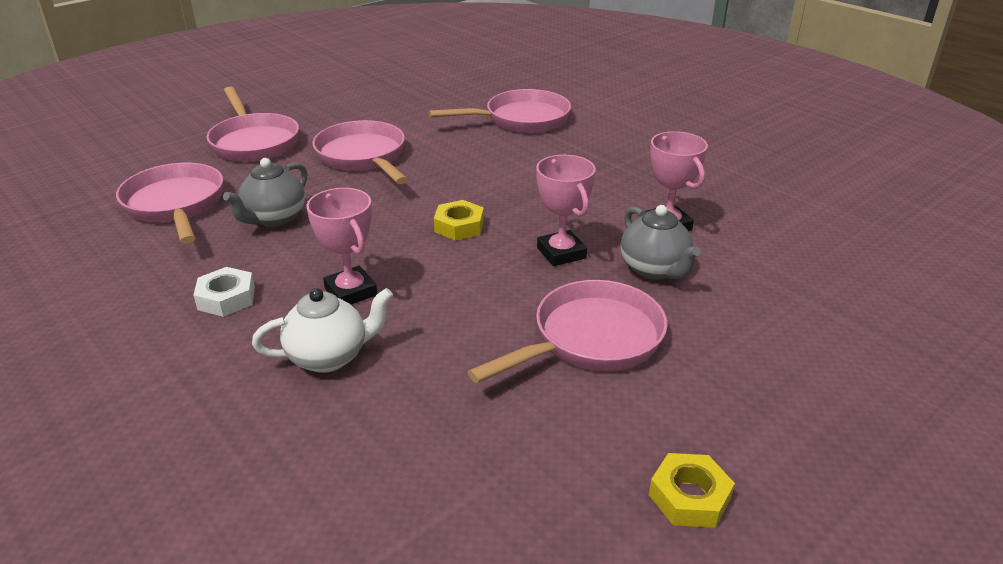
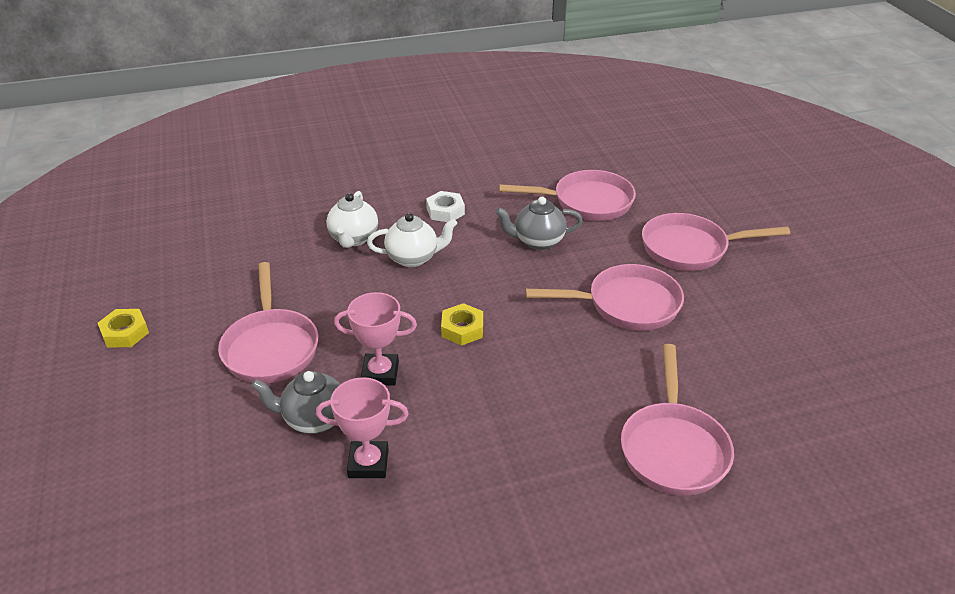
camera: 115 degrees right, 5 degrees up
grey teapot [223,158,308,227] -> grey teapot turned 60 degrees counterclockwise [495,197,583,250]
pink trophy [306,188,377,304] -> white teapot [367,213,457,267]

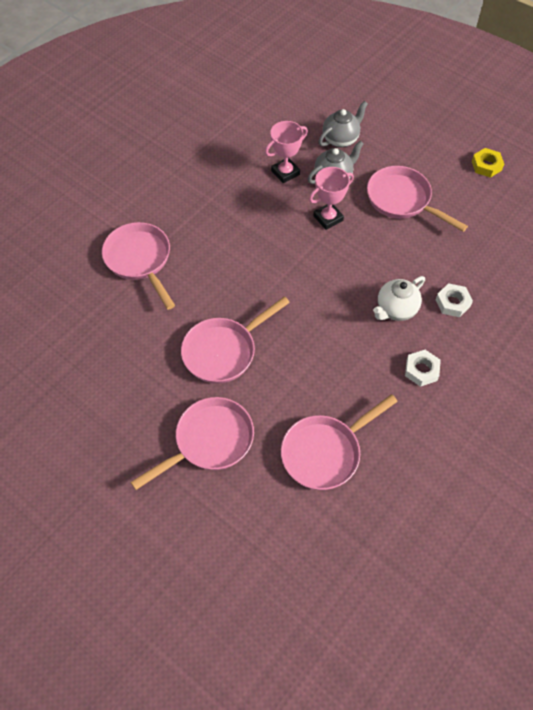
camera: 145 degrees right, 20 degrees up
white teapot [326,191,378,248] -> white nut [435,283,473,317]
yellow nut [441,303,483,346] -> none
grey teapot [495,197,583,250] -> grey teapot moved to [319,101,368,147]

